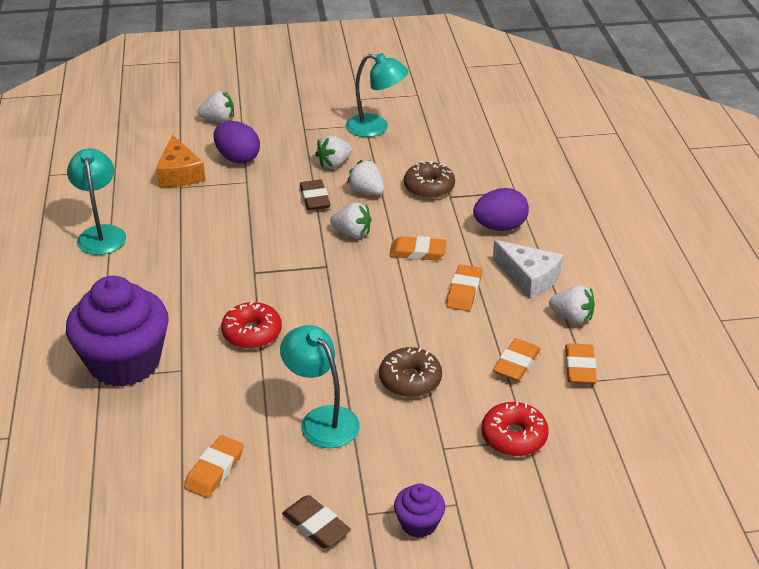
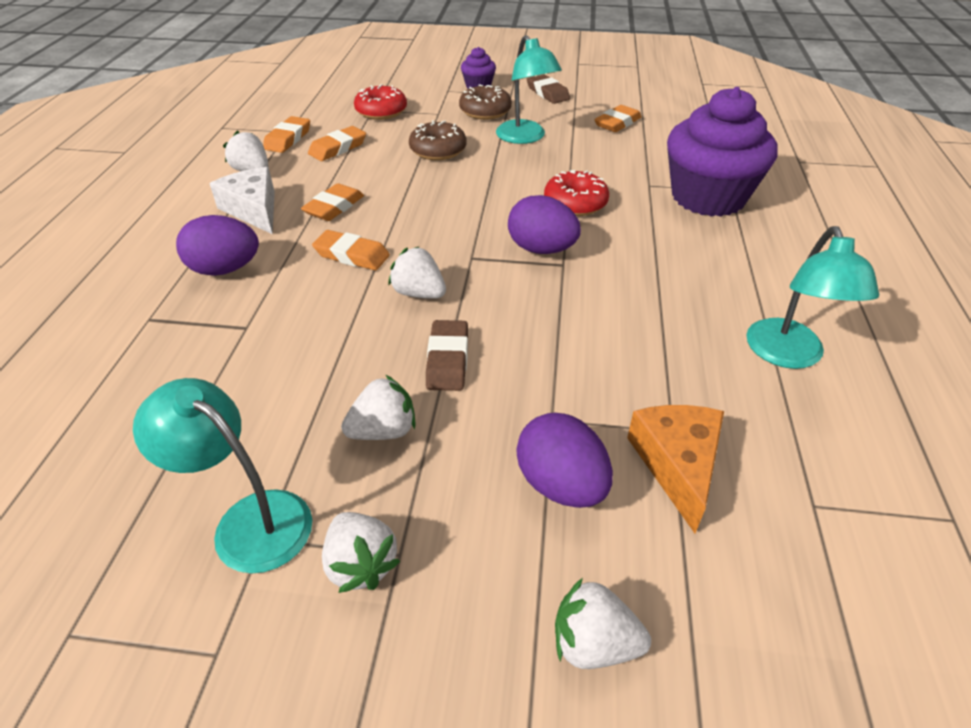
camera: 165 degrees left, 5 degrees up
white strawberry [347,160,384,195] -> white strawberry moved to [322,512,401,593]
brown donut [404,161,455,199] -> brown donut moved to [459,84,512,120]
none -> purple egg [508,195,581,254]

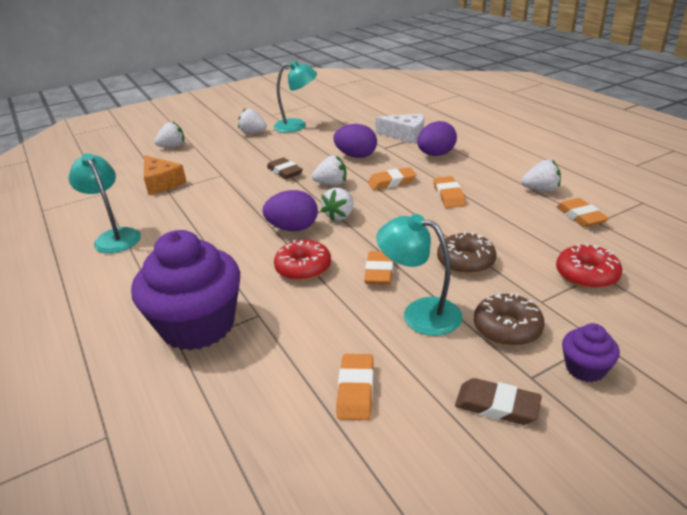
camera: 145 degrees right, 10 degrees down
white cheese [209,167,275,234] -> white cheese moved to [375,114,424,144]
orange eraser [308,126,366,161] -> orange eraser moved to [364,251,394,285]
white strawberry [341,375,416,440] -> white strawberry moved to [321,188,354,221]
purple egg [517,412,613,508] -> purple egg moved to [333,124,377,158]

